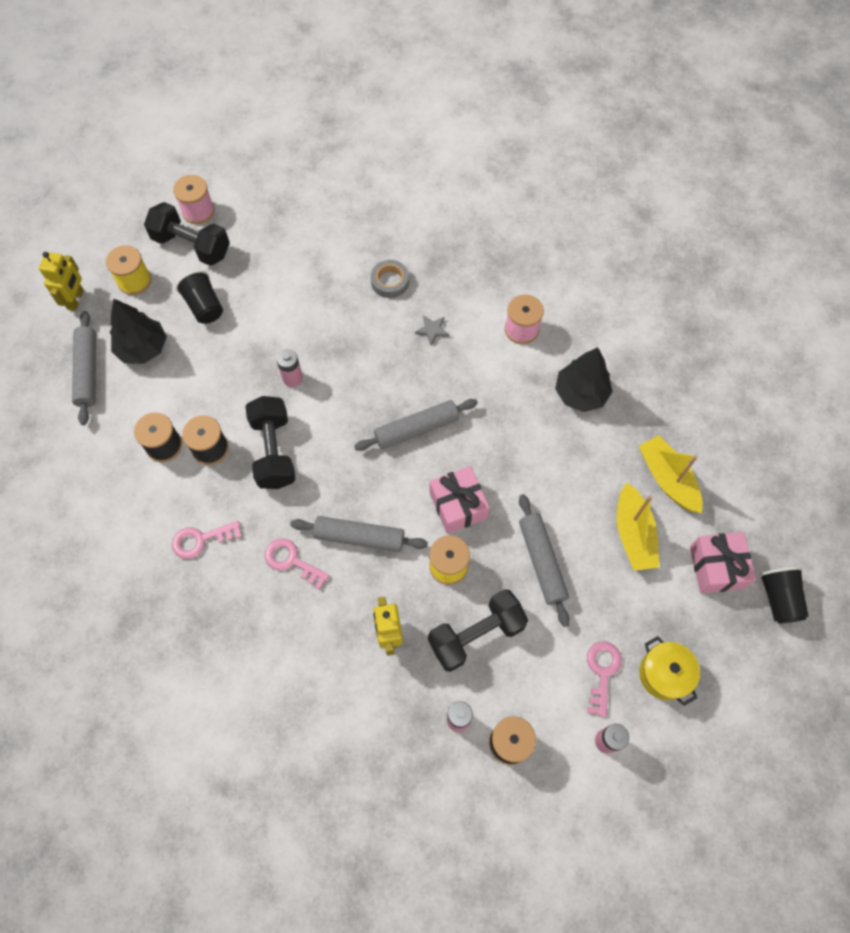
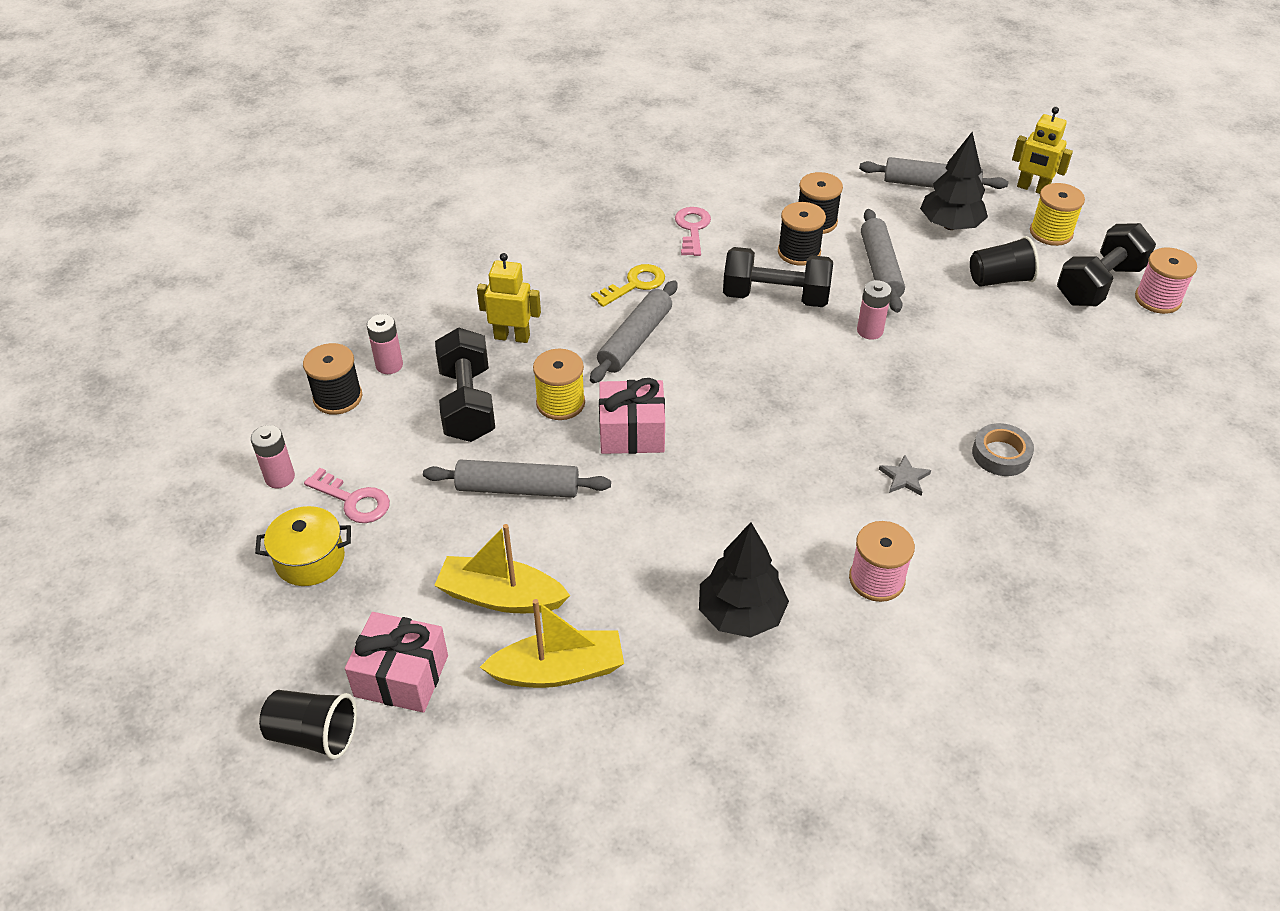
camera: 110 degrees right, 20 degrees down
pink key [265,538,330,590] -> yellow key [591,264,665,307]
grey rolling pin [354,399,478,451] -> grey rolling pin moved to [861,209,905,313]

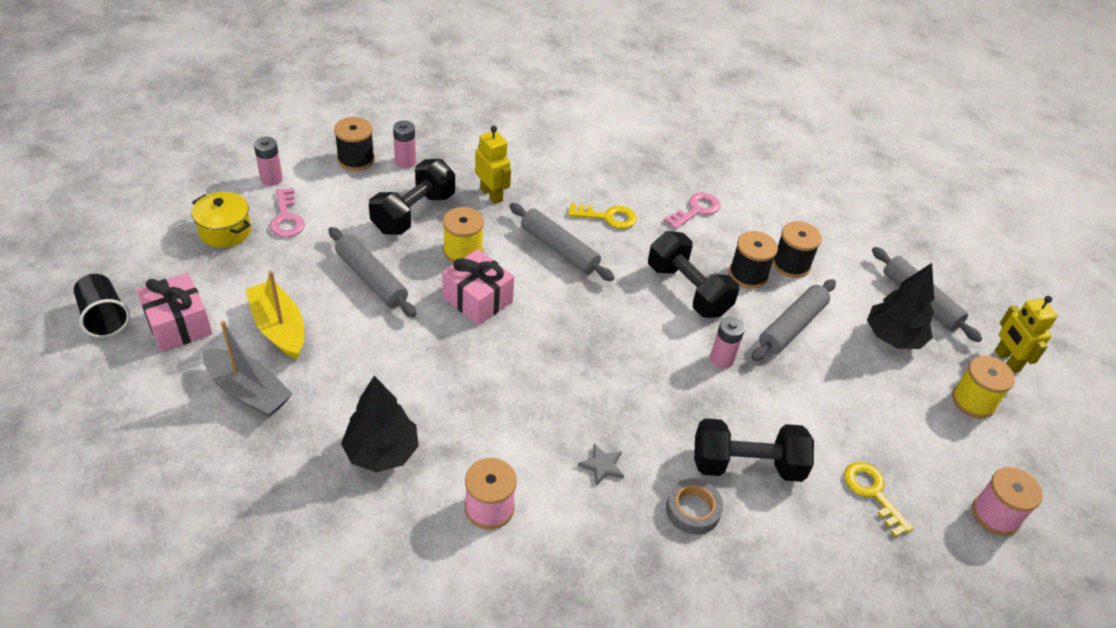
camera: 40 degrees right, 0 degrees up
yellow boat [480,599,624,688] -> grey boat [203,321,293,417]
grey rolling pin [590,280,678,383] -> grey rolling pin turned 60 degrees clockwise [509,203,615,281]
black cup [970,236,1039,287] -> none
black dumbbell [1057,223,1156,306] -> black dumbbell moved to [694,418,814,482]
none -> yellow key [844,462,913,537]

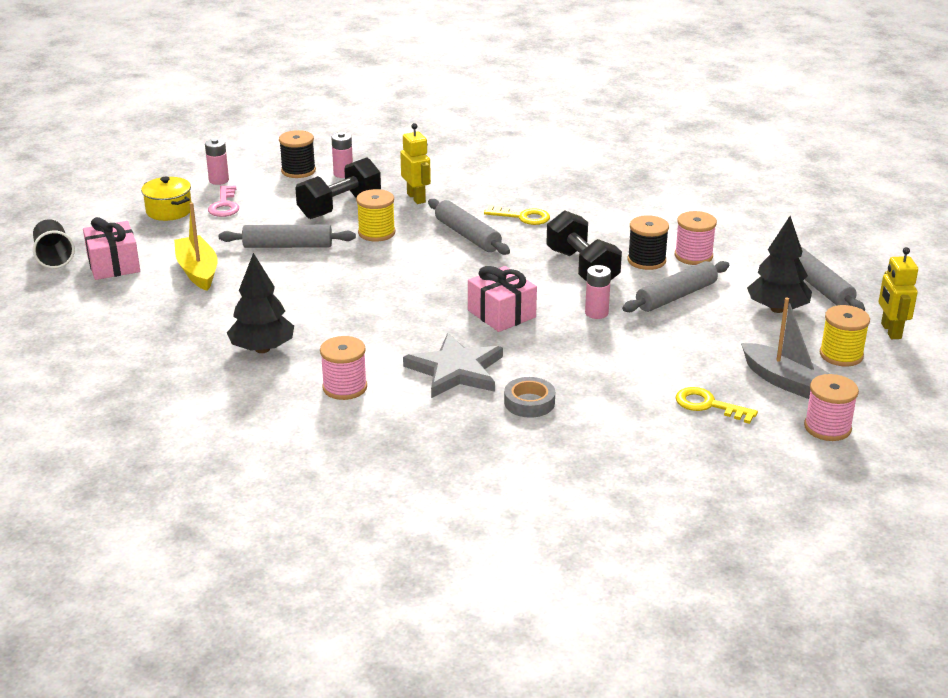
camera: 15 degrees right, 15 degrees down
grey boat [203,321,293,417] -> grey boat moved to [741,298,830,399]
grey rolling pin [329,227,416,317] -> grey rolling pin turned 60 degrees counterclockwise [219,225,356,248]
pink gift [442,249,514,325] -> pink gift moved to [468,266,537,332]
grey star [578,444,624,486] -> grey star [403,333,503,398], size x2.34
pink key [664,192,721,229] -> none
black dumbbell [694,418,814,482] -> none
black spool [773,221,822,278] -> pink spool [674,211,717,265]
yellow key [844,462,913,537] -> yellow key turned 45 degrees counterclockwise [676,387,758,424]

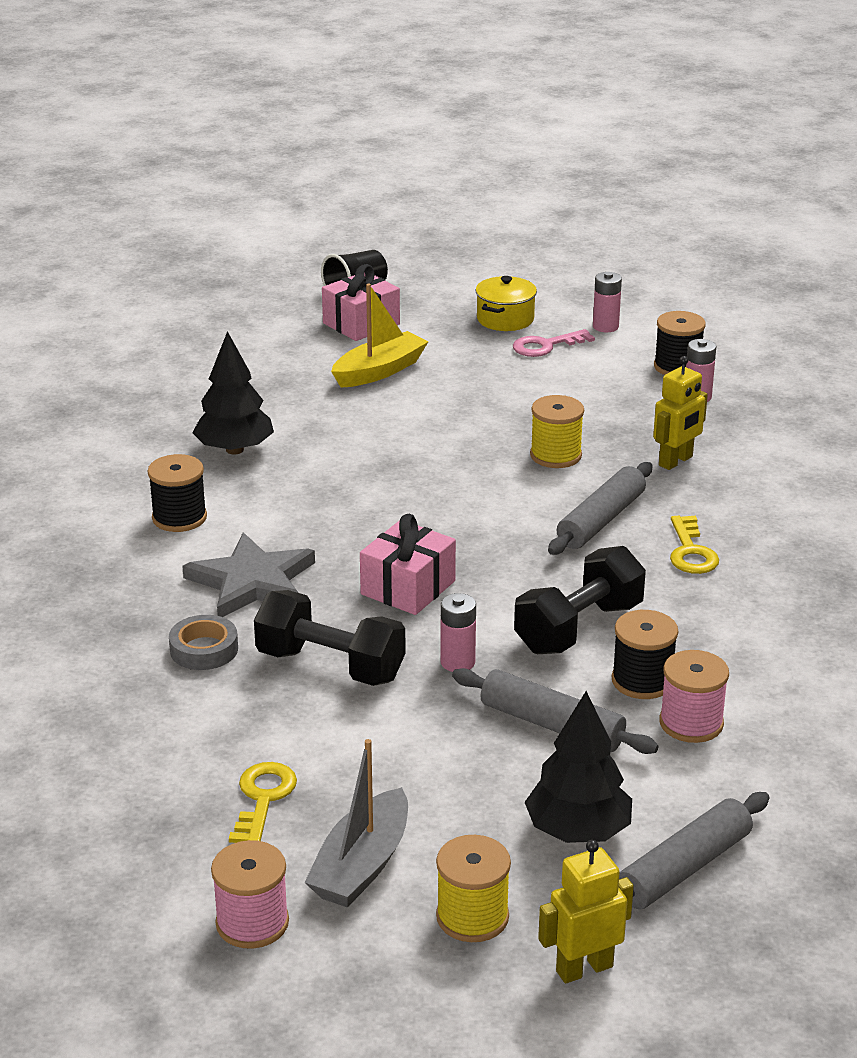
camera: 70 degrees right, 0 degrees up
grey rolling pin [219,225,356,248] -> none
black dumbbell [295,157,381,219] -> black dumbbell moved to [254,590,406,686]
pink spool [320,336,367,400] -> black spool [148,454,207,532]

